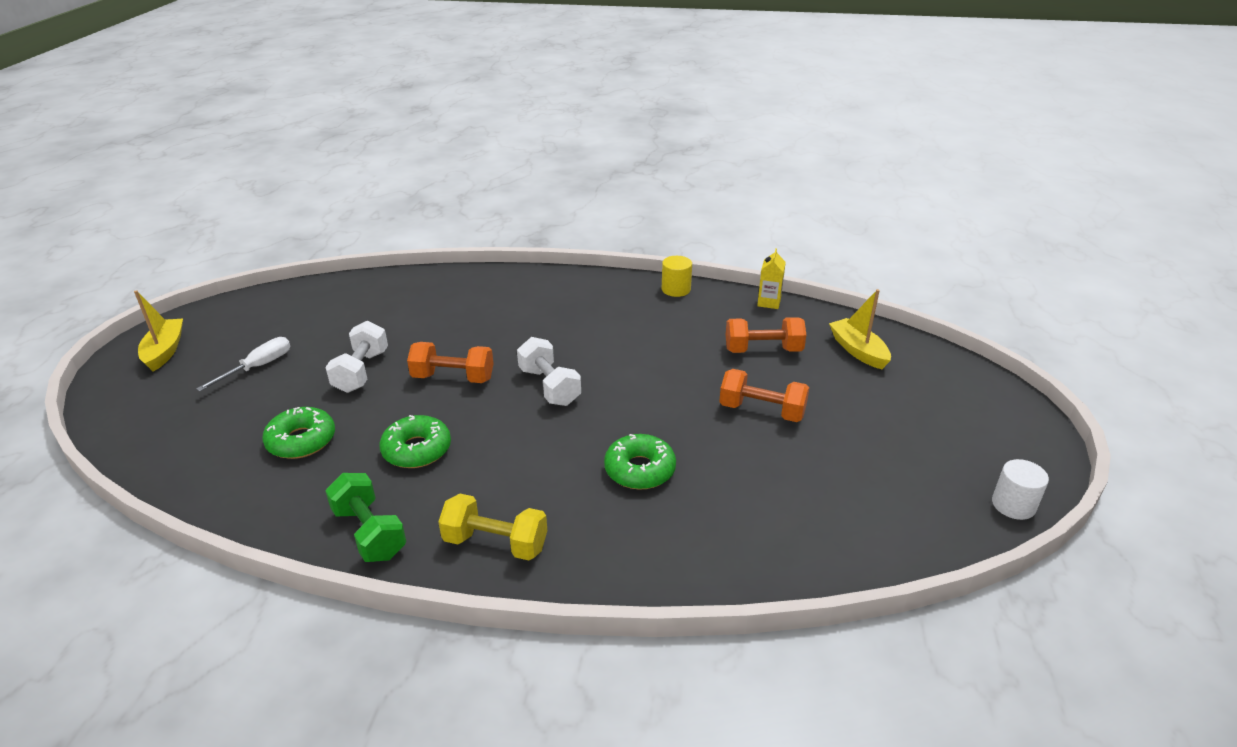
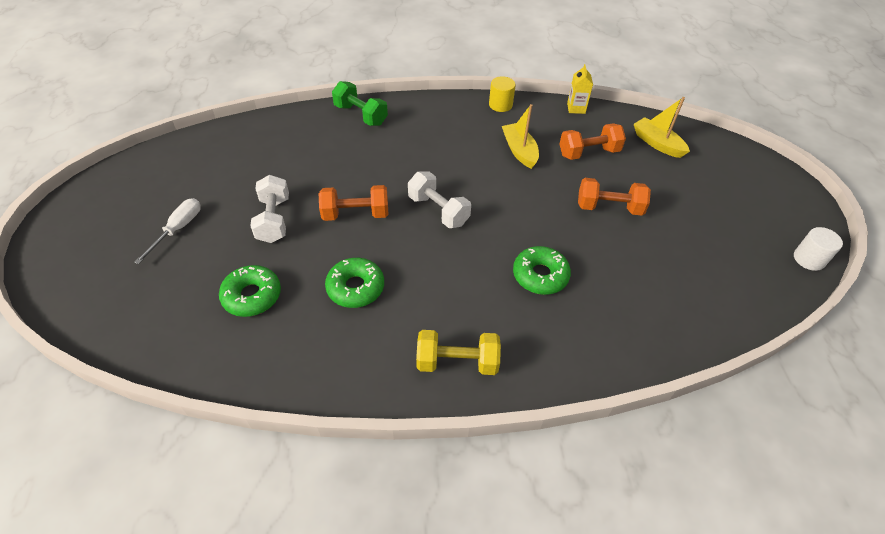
camera: 15 degrees left, 15 degrees up
yellow boat [134,290,183,372] -> yellow boat moved to [502,104,539,169]
green dumbbell [325,473,406,562] -> green dumbbell moved to [332,81,388,126]

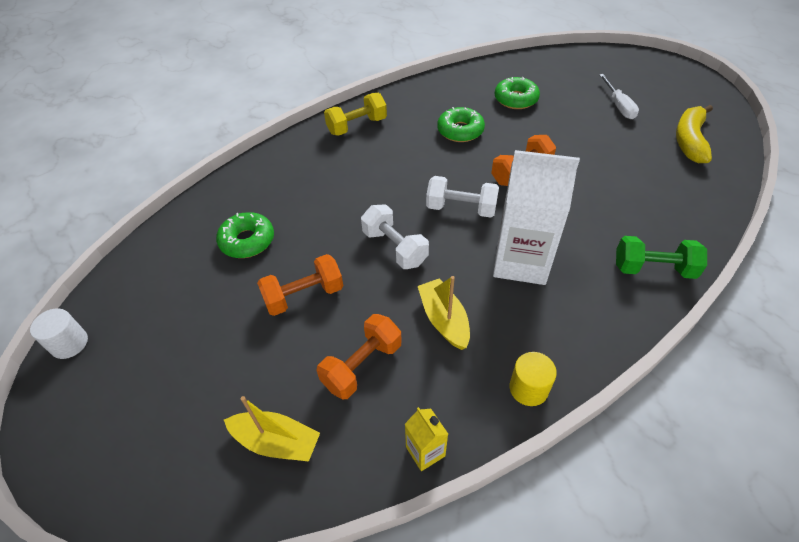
camera: 150 degrees right, 0 degrees up
white dumbbell [250,175,289,243] -> white dumbbell moved to [361,204,429,269]
yellow boat [502,104,539,169] -> yellow boat turned 150 degrees counterclockwise [418,276,470,350]
green donut [513,246,571,295] -> green donut moved to [216,212,274,258]
none -> white carton [493,150,580,285]
none -> yellow banana [676,105,713,163]

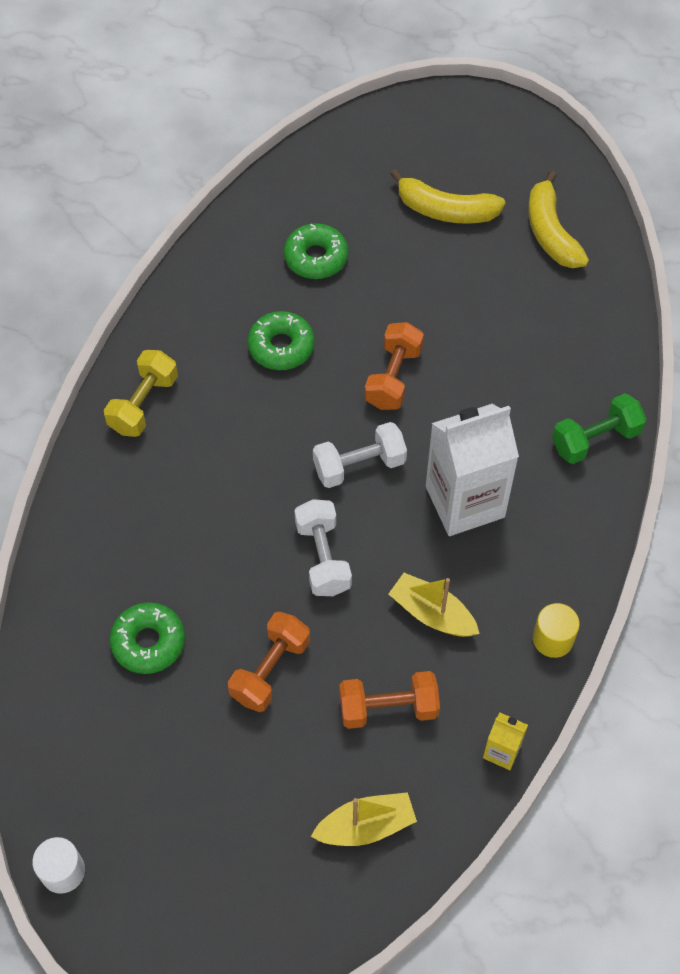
camera: 35 degrees left, 10 degrees up
orange dumbbell [317,314,402,399] -> orange dumbbell turned 75 degrees clockwise [339,671,440,729]
white dumbbell [361,204,429,269] -> white dumbbell turned 60 degrees clockwise [294,499,352,596]
white screwdriver [599,74,639,119] -> yellow banana [390,169,505,224]

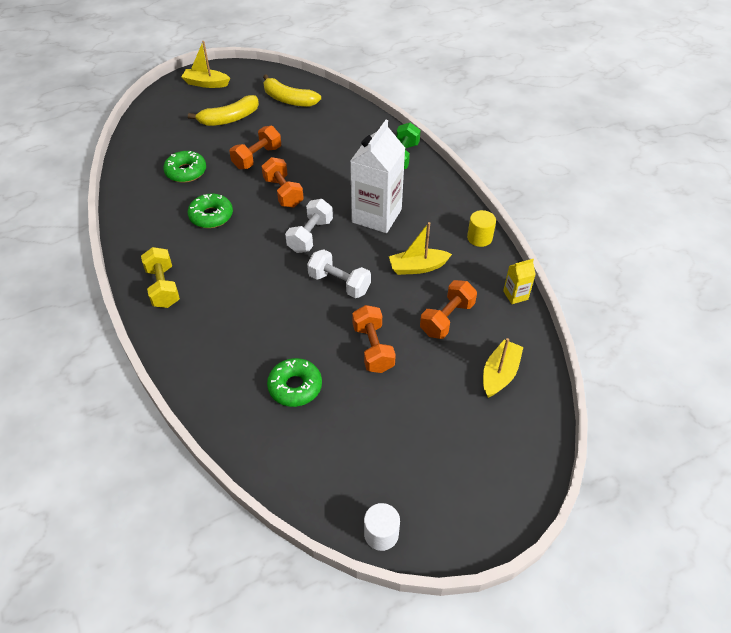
camera: 45 degrees left, 10 degrees down
none -> yellow boat [181,41,230,88]
none -> orange dumbbell [229,126,281,169]

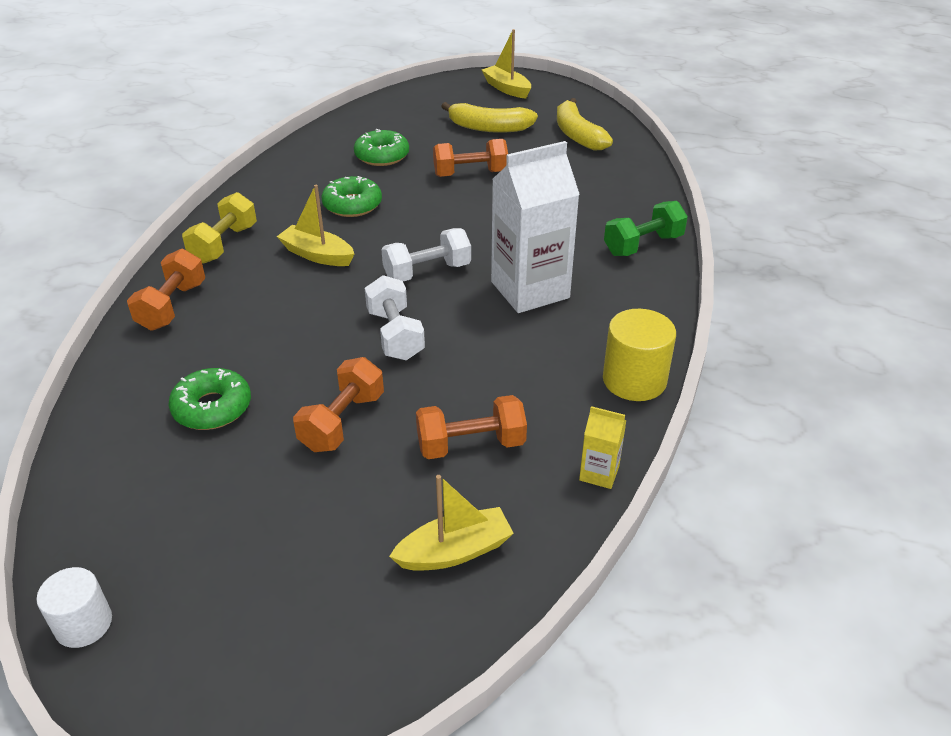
camera: 40 degrees right, 10 degrees down
orange dumbbell [261,157,304,208] -> orange dumbbell moved to [127,249,205,331]
yellow boat [389,222,452,275] -> yellow boat moved to [277,185,354,266]
yellow cylinder [467,210,496,247] -> yellow cylinder [603,309,676,401], size x1.51

